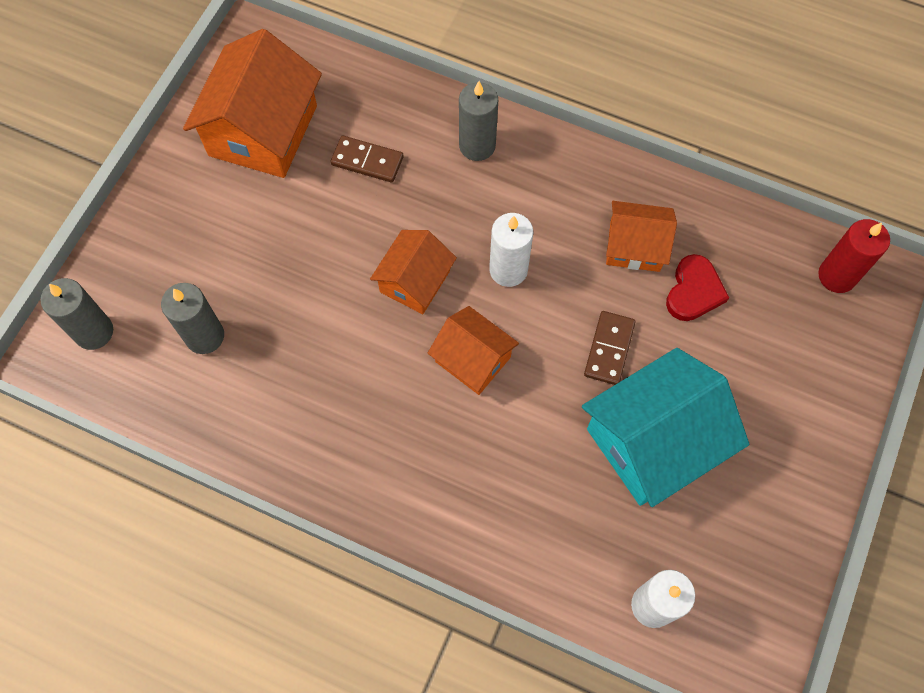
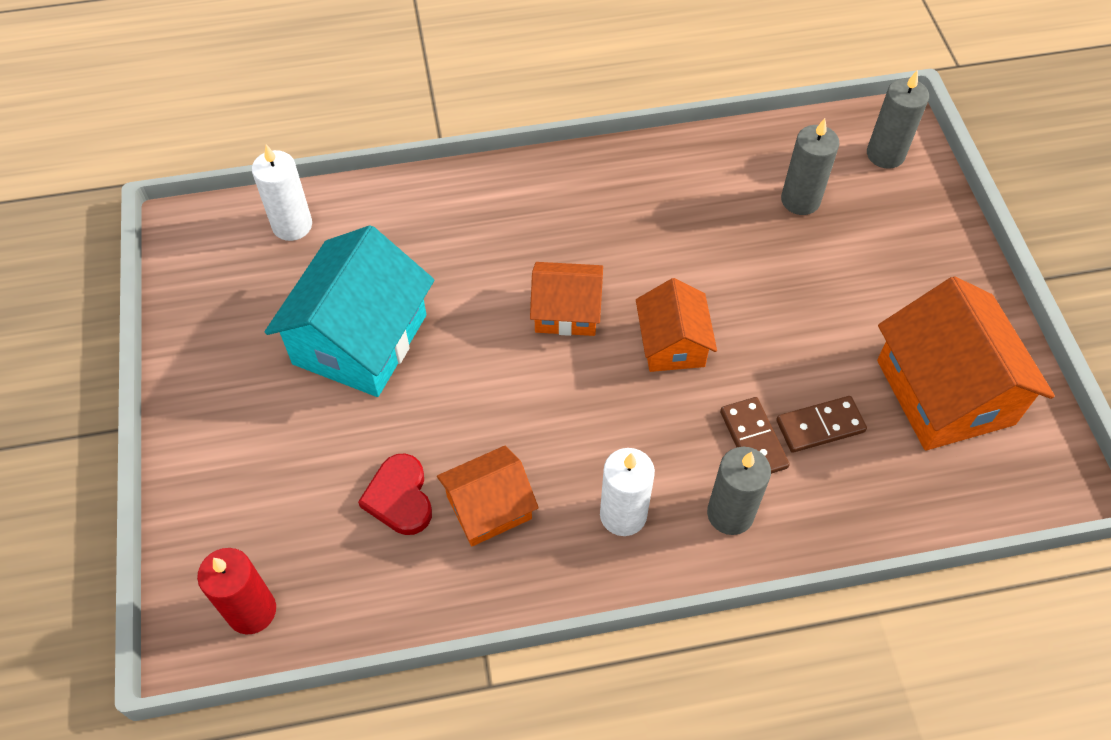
camera: 145 degrees right, 10 degrees down
white candle [489,213,533,287] -> white candle moved to [600,448,655,536]
brown domino [584,311,636,385] -> brown domino moved to [720,397,790,474]

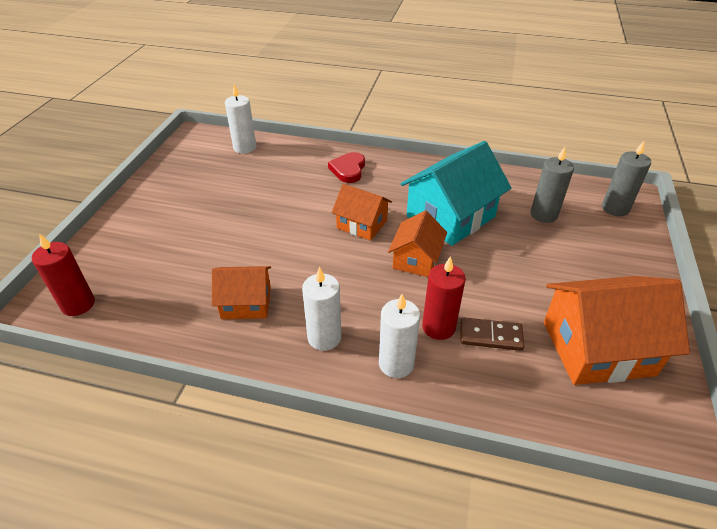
camera: 25 degrees right, 15 degrees down
turquoise house [265,225,434,397] -> turquoise house moved to [400,141,511,246]
red heart [358,453,432,535] -> red heart moved to [328,152,365,183]
grey candle [707,447,771,535] -> white candle [379,294,420,378]
brown domino [720,397,790,474] -> red candle [422,256,466,340]
orange house [877,276,1055,451] -> orange house turned 75 degrees clockwise [544,276,690,385]

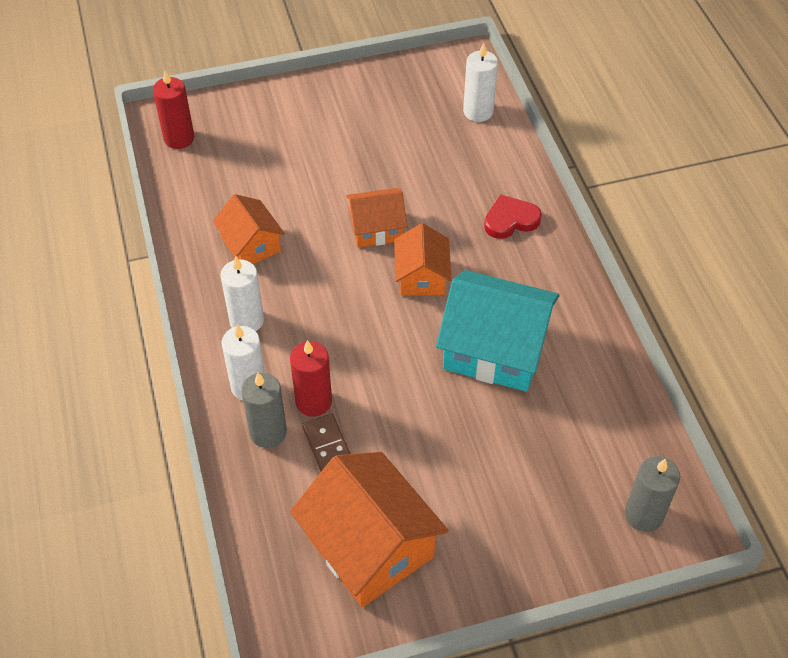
camera: 60 degrees right, 10 degrees up
orange house [388,211,447,277] -> orange house moved to [346,188,407,248]
grey candle [531,147,574,223] -> grey candle moved to [241,373,287,448]

